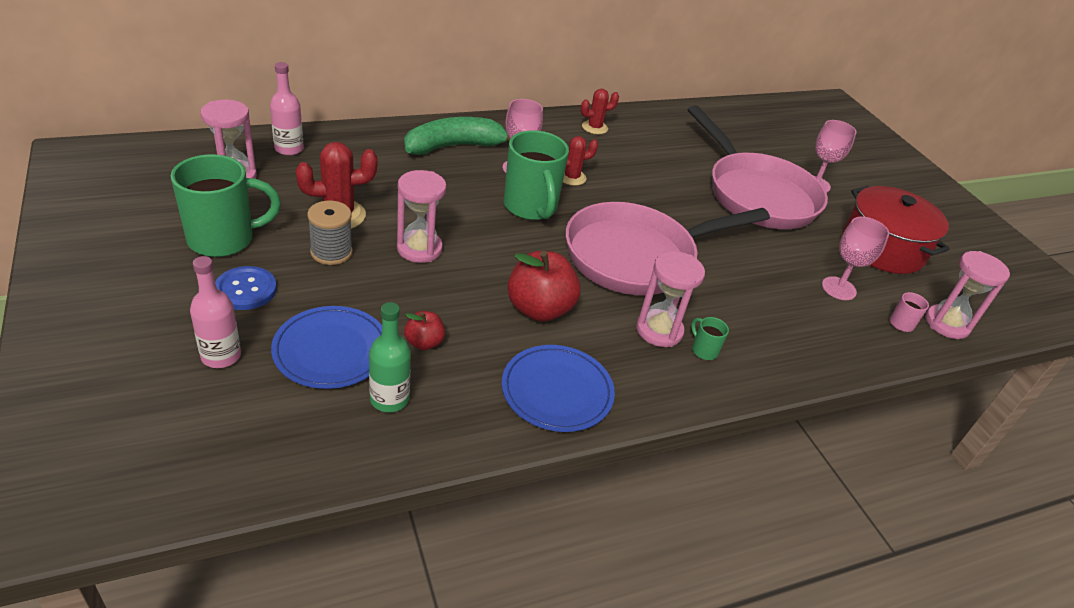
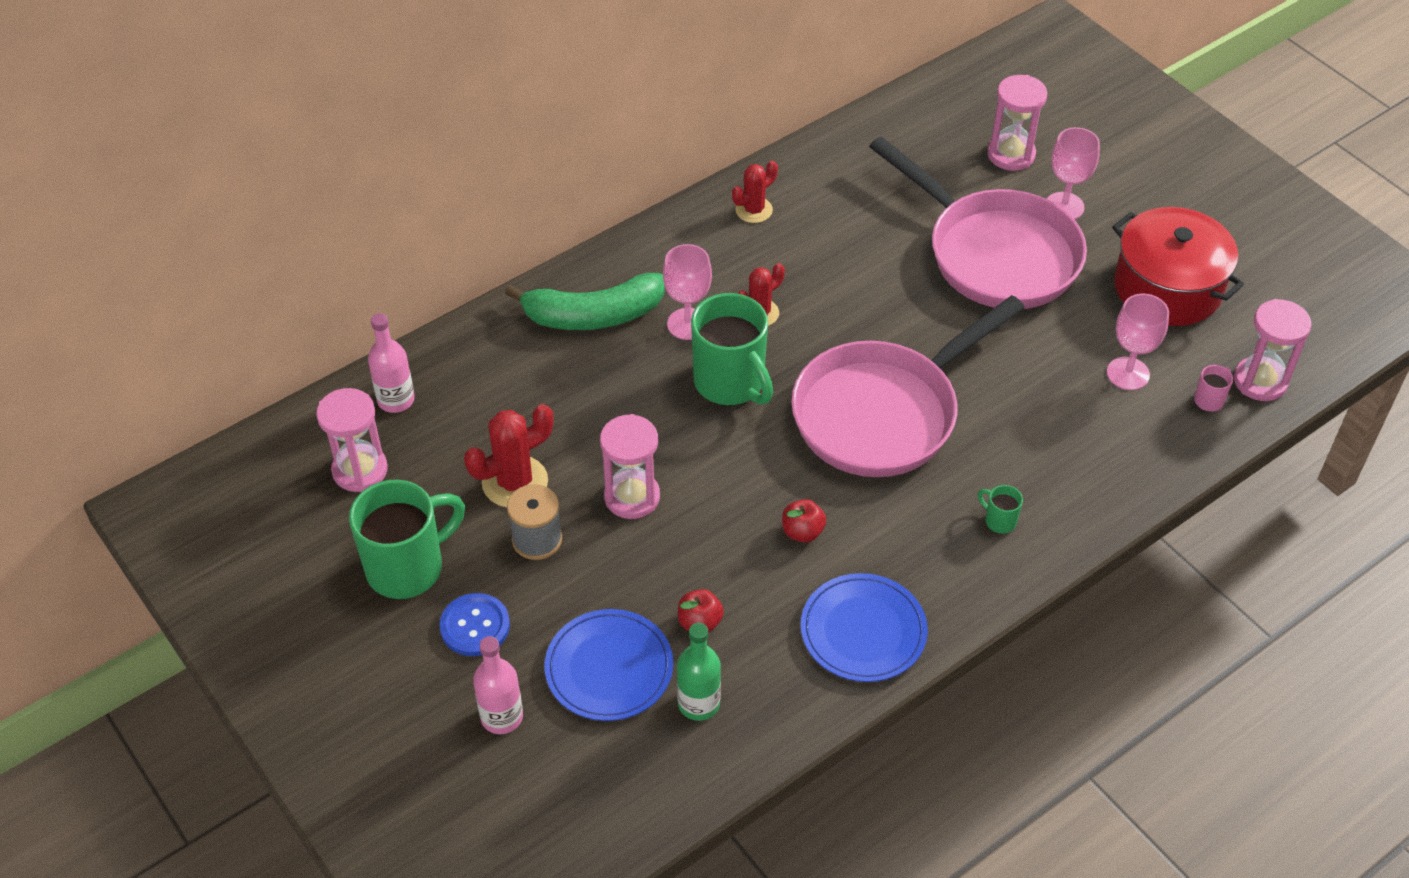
camera: 10 degrees left, 10 degrees up
green banana [404,117,510,155] -> green banana turned 150 degrees counterclockwise [505,273,665,330]
red apple [507,251,581,322] -> red apple [782,499,826,542], size x0.52
pink hourglass [636,251,705,347] -> pink hourglass moved to [987,75,1047,171]

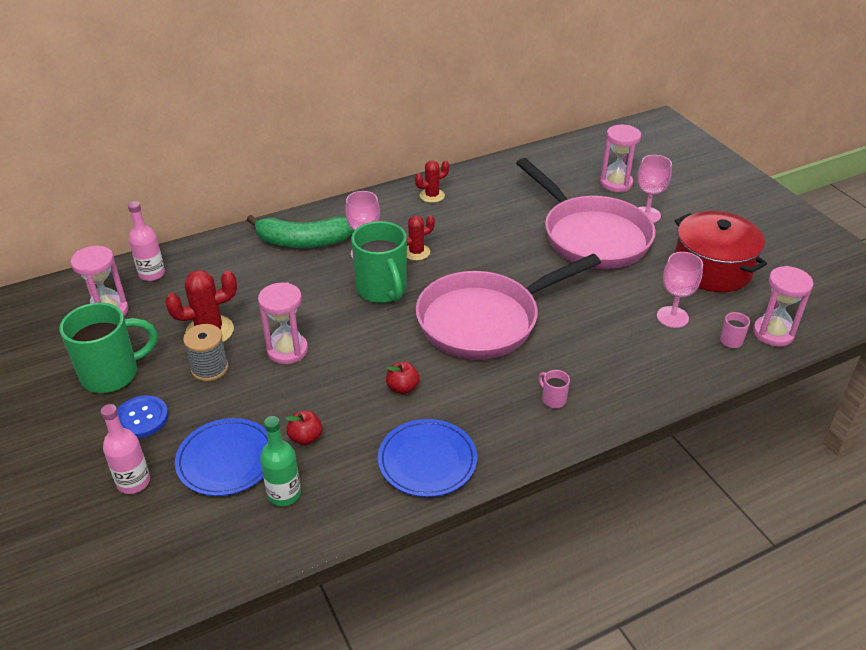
camera: 10 degrees right, 10 degrees down
green mug [978,485,1023,534] -> pink mug [538,370,570,408]

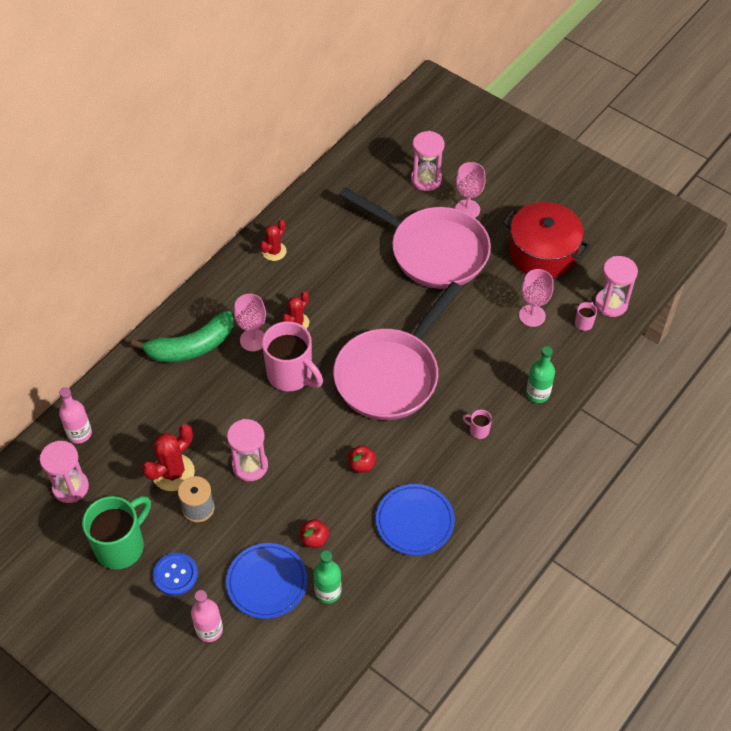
camera: 25 degrees left, 15 degrees up
green mug [351,221,407,303] -> pink mug [262,321,323,391]
none -> green bottle [526,346,555,403]

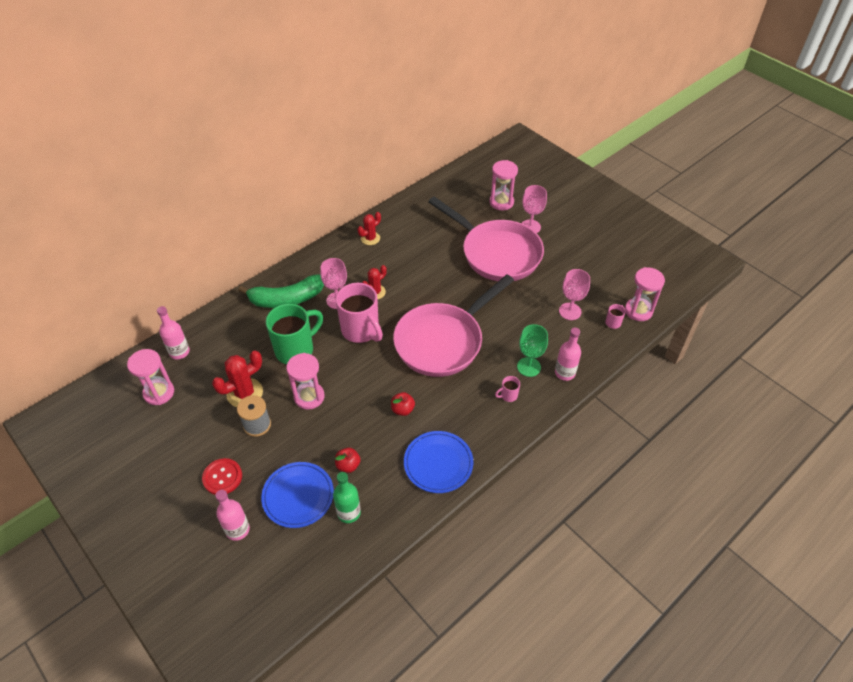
camera: 10 degrees right, 5 degrees down
green mug [82,496,151,569] -> green mug moved to [266,304,323,364]
blue button [153,553,198,596] -> red button [202,458,242,495]
pink mug [463,410,492,439] -> pink mug turned 60 degrees counterclockwise [495,376,520,402]
red pot [503,202,590,278] -> none
green bottle [526,346,555,403] -> pink bottle [555,328,581,381]
none -> green goblet [517,324,548,377]

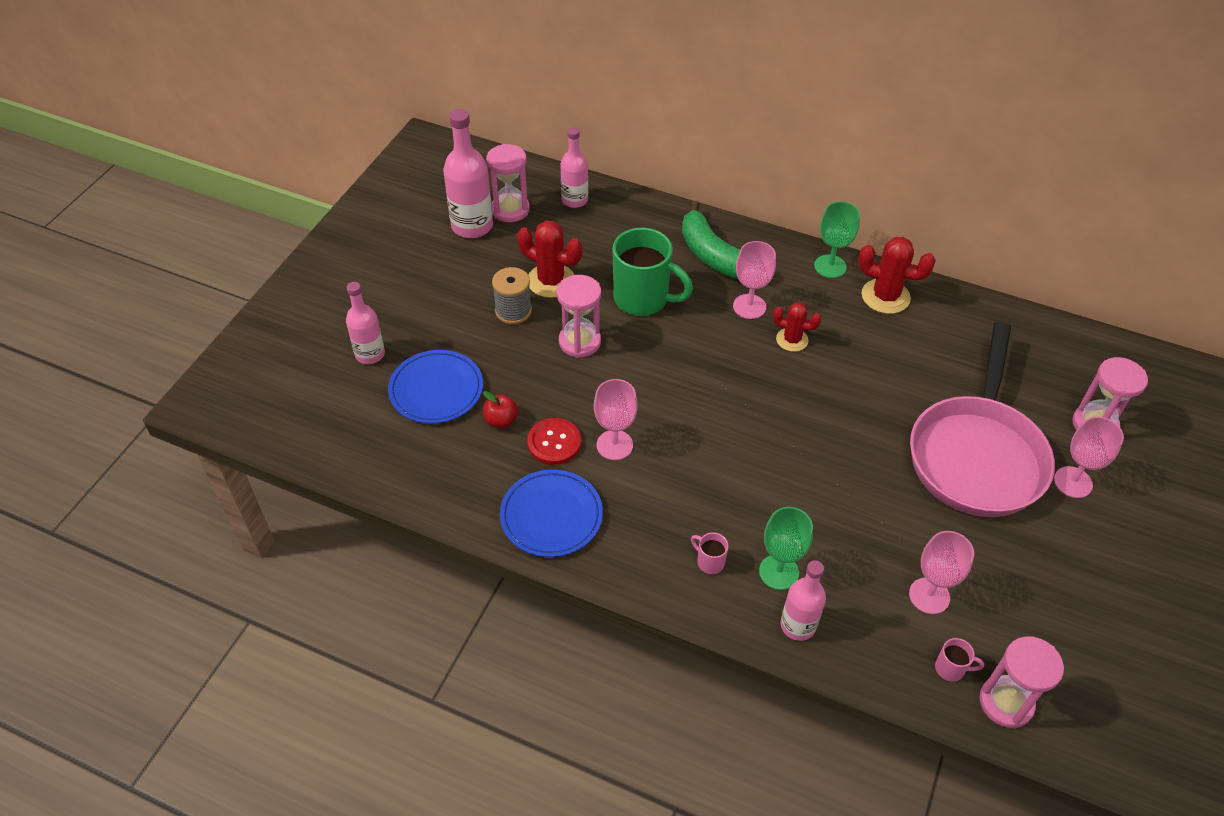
camera: 65 degrees right, 0 degrees up
red button [202,458,242,495] -> red button moved to [527,418,581,465]
green bottle [333,472,361,523] -> none
pink mug [336,283,383,343] -> none
red cactus [358,212,381,245] -> red cactus [858,237,936,314], size x1.56
red apple [391,392,415,416] -> pink goblet [594,379,638,460]
pink pan [393,274,514,377] -> none
none -> pink bottle [443,109,493,238]
none -> green goblet [814,201,860,278]

